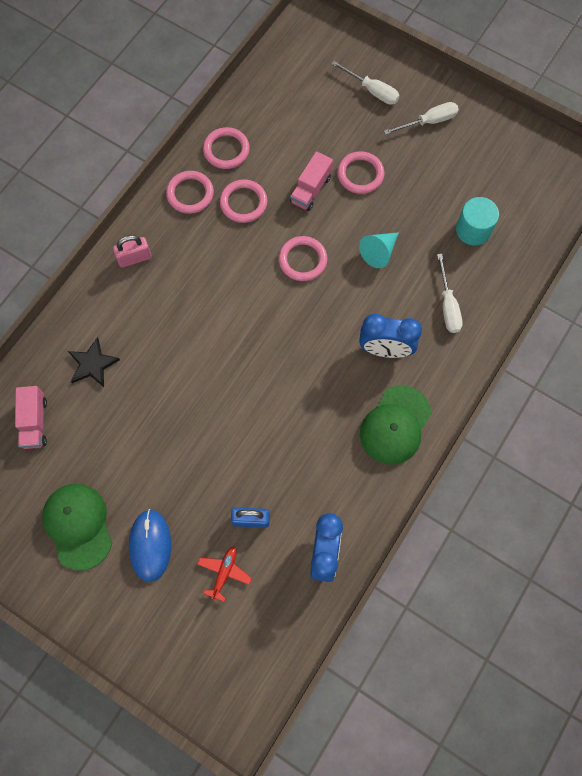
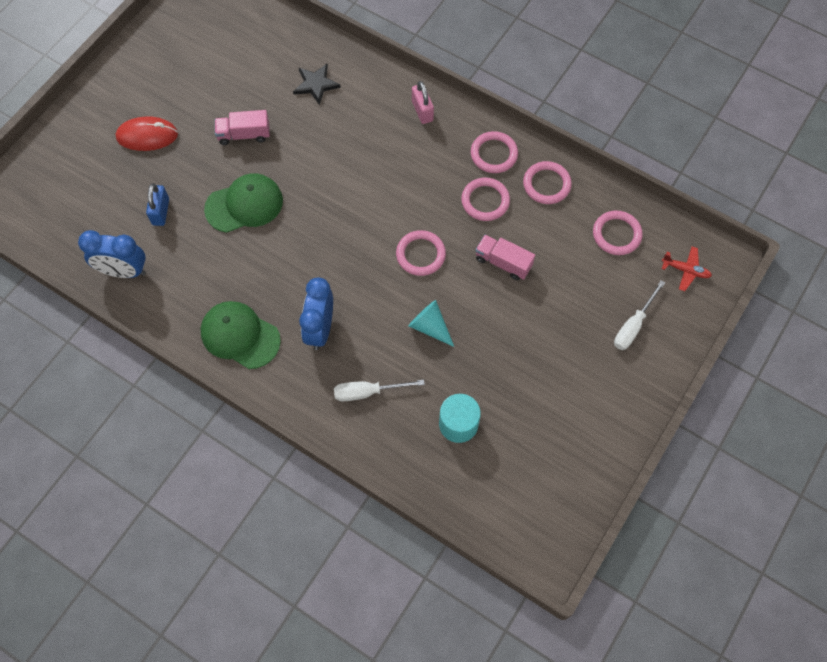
camera: 90 degrees right, 5 degrees down
pink truck [15,386,47,449] -> pink truck moved to [215,110,270,145]
green cap [42,484,112,570] -> green cap moved to [204,173,283,233]
blue mouse [129,509,171,582] -> red mouse [116,117,178,151]
red plane [197,546,252,602] -> red plane moved to [662,247,712,291]
pink ring [337,151,384,194] -> pink ring moved to [593,210,643,255]
white screwdriver [384,102,459,135] -> none

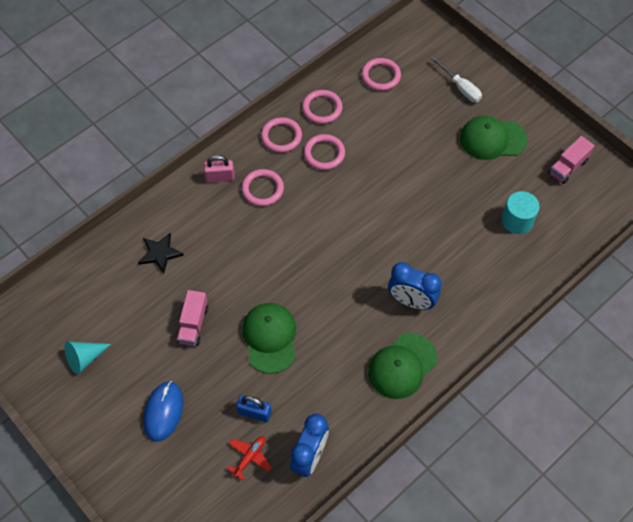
camera: 75 degrees left, 5 degrees down
red mouse [116,117,178,151] -> blue mouse [143,381,183,442]
white screwdriver [334,380,425,401] -> none
pink ring [396,230,446,276] -> pink ring moved to [241,169,284,206]
turquoise cone [409,300,454,347] -> turquoise cone moved to [64,341,111,374]
pink truck [475,235,535,280] -> pink truck moved to [548,136,595,184]
red plane [662,247,712,291] -> red plane moved to [227,436,272,480]
none -> green cap [460,116,527,160]

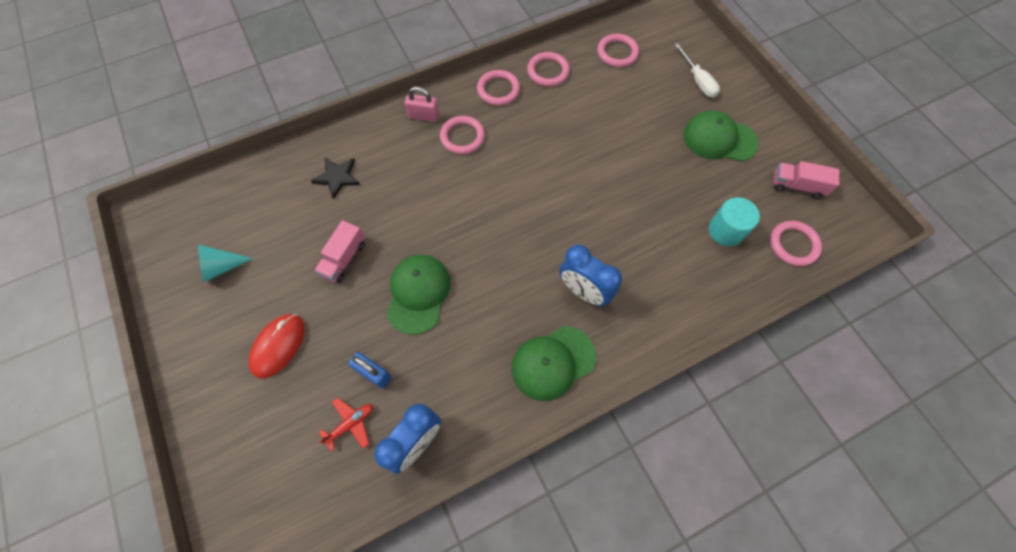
camera: 15 degrees right, 5 degrees up
blue mouse [143,381,183,442] -> red mouse [249,314,305,379]
pink ring [304,134,345,170] -> pink ring moved to [770,221,822,266]
pink truck [548,136,595,184] -> pink truck turned 45 degrees clockwise [774,161,839,199]

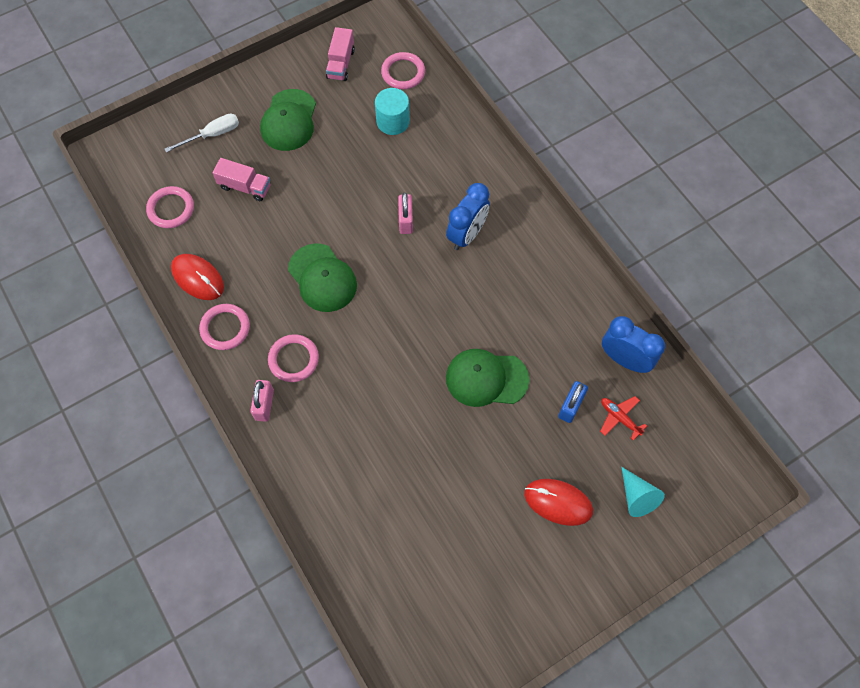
camera: 95 degrees left, 0 degrees up
turquoise cone [198,245,254,282] -> turquoise cone moved to [622,467,665,517]
black star [311,158,360,199] -> none
pink truck [314,220,365,283] -> pink truck moved to [213,158,271,201]
green cap [511,326,596,401] -> green cap moved to [288,243,357,312]
pink ring [527,52,570,86] -> red mouse [171,254,224,300]
none -> pink padlock [398,192,413,234]

